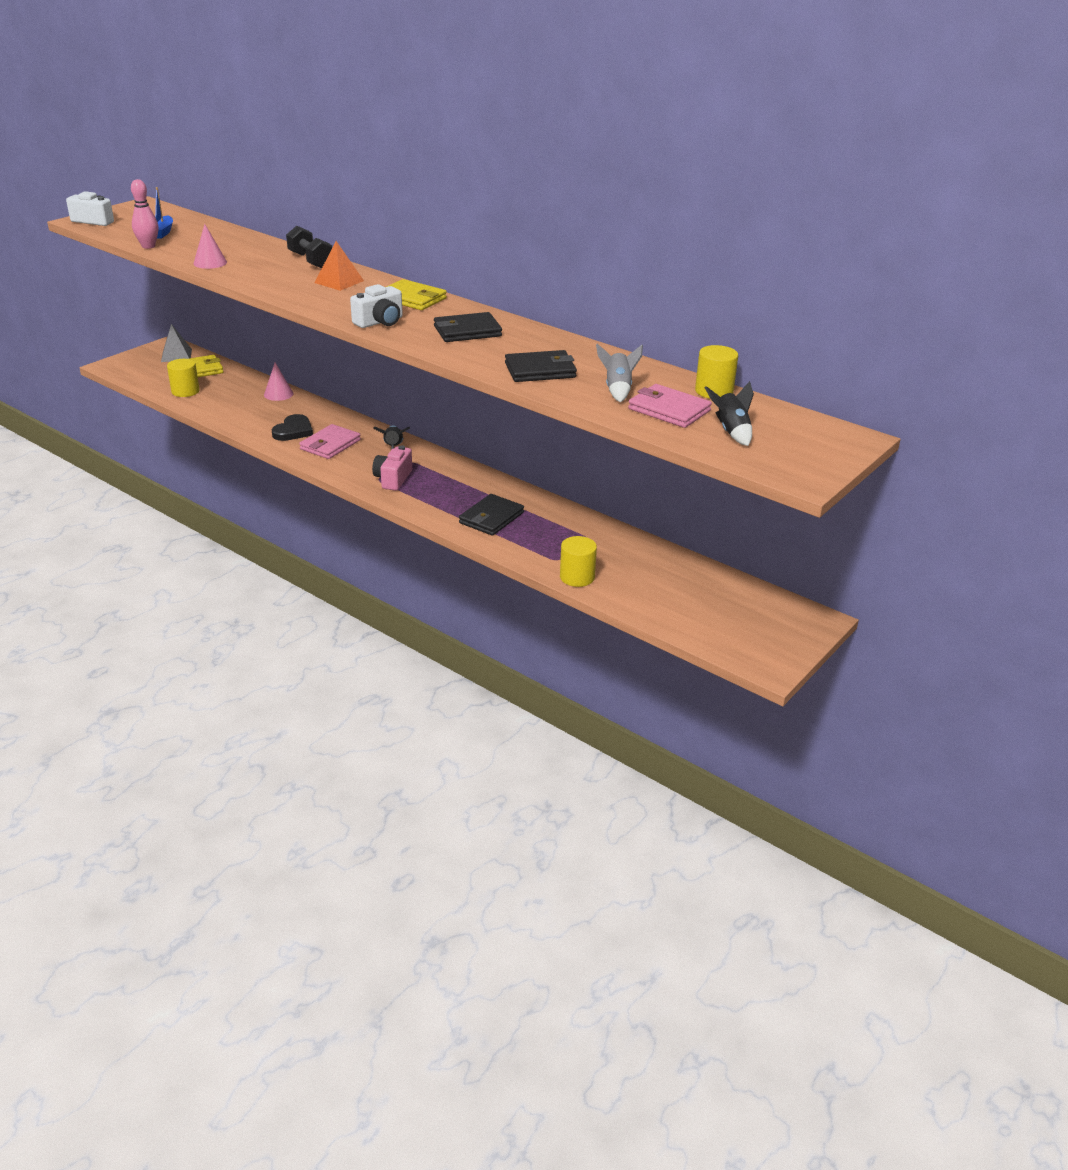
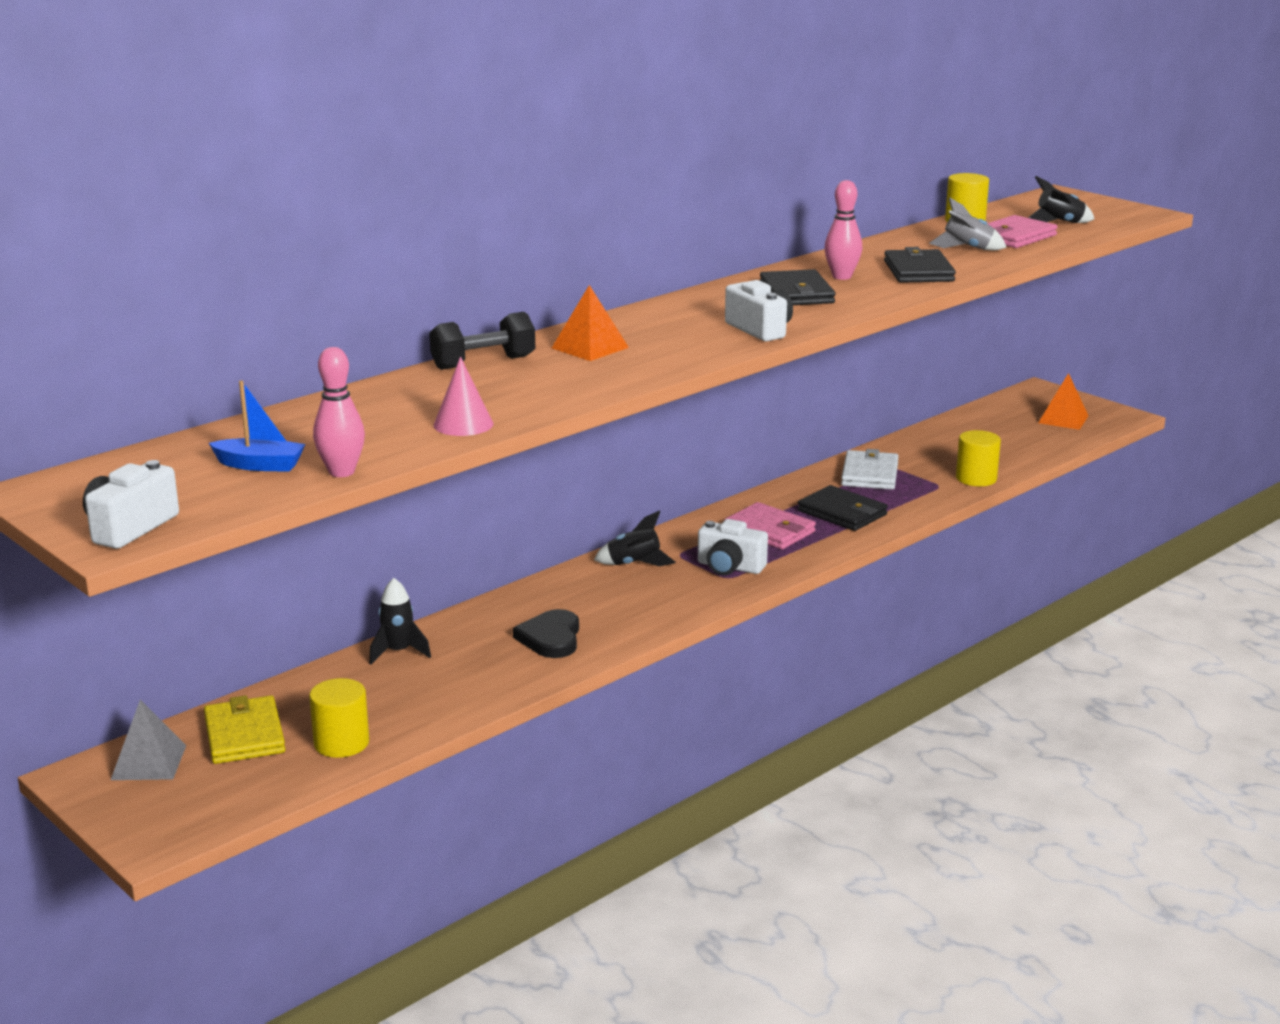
camera: 80 degrees left, 10 degrees down
pink cone [264,363,293,401] -> black rocket [369,578,431,664]
black heart [272,414,313,441] -> black heart turned 120 degrees counterclockwise [513,609,579,658]
pink wallet [299,424,361,459] -> pink wallet moved to [724,502,816,549]
pink camera [372,445,412,491] -> white camera [698,519,768,575]
yellow wallet [387,279,447,310] -> none
none -> pink bowling pin [824,180,862,280]
none -> white wallet [841,449,899,490]
none -> orange pyramid [1038,373,1088,430]

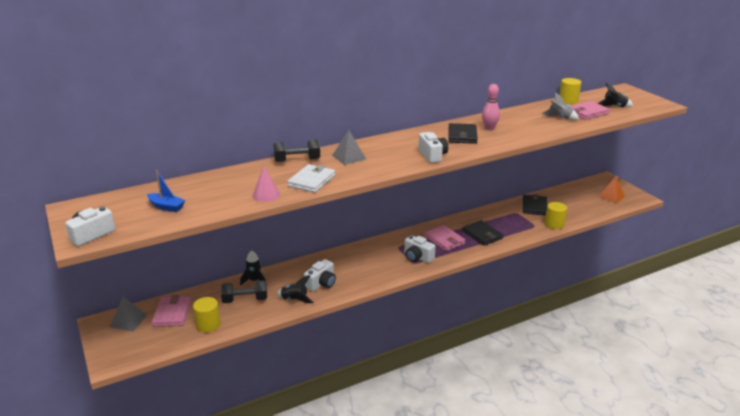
camera: 15 degrees right, 5 degrees up
yellow wallet [204,695,285,764] -> pink wallet [152,295,191,327]
pink bowling pin [313,347,365,477] -> none
black heart [513,609,579,658] -> white camera [304,259,336,291]
orange pyramid [552,285,629,361] -> grey pyramid [332,130,366,165]
black rocket [594,511,676,566] -> black rocket moved to [276,275,314,303]
white wallet [841,449,899,490] -> white wallet moved to [287,164,335,193]
black wallet [884,247,956,283] -> black wallet moved to [523,194,547,216]
none -> black dumbbell [221,280,267,303]

